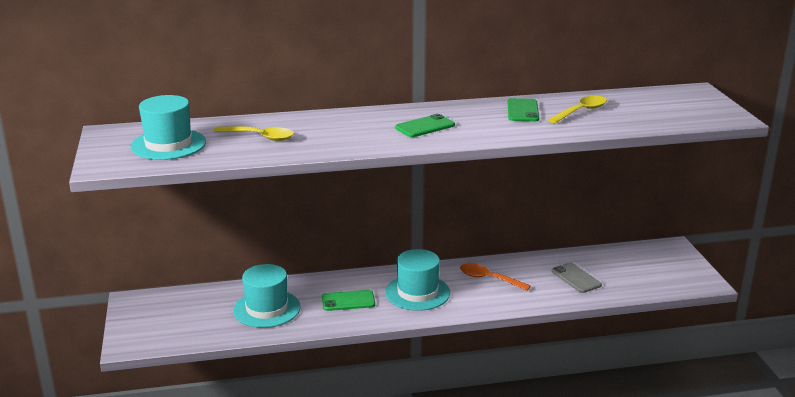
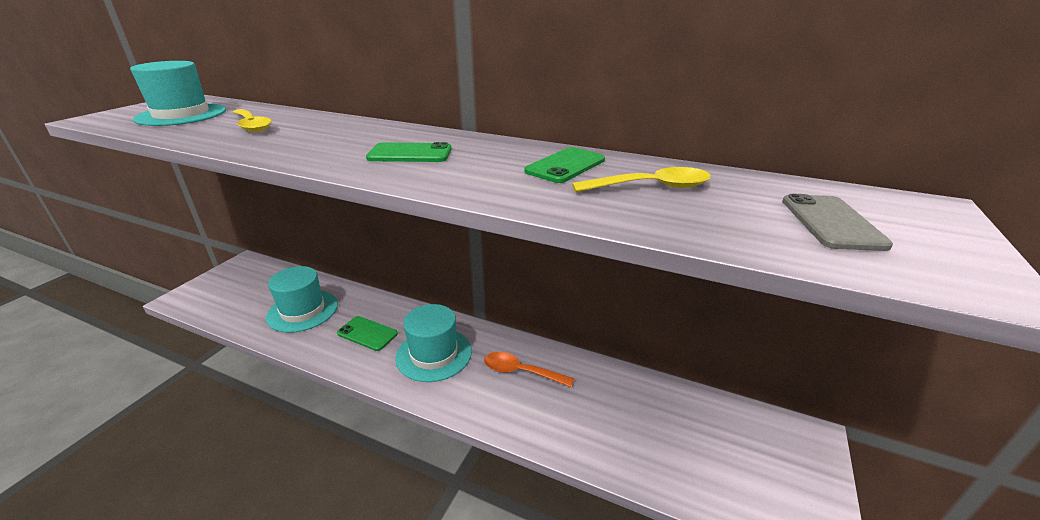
camera: 35 degrees right, 5 degrees up
orange spoon [460,263,531,291] -> orange spoon turned 45 degrees counterclockwise [484,352,574,387]
grey phone [552,263,602,293] -> grey phone moved to [782,194,893,251]

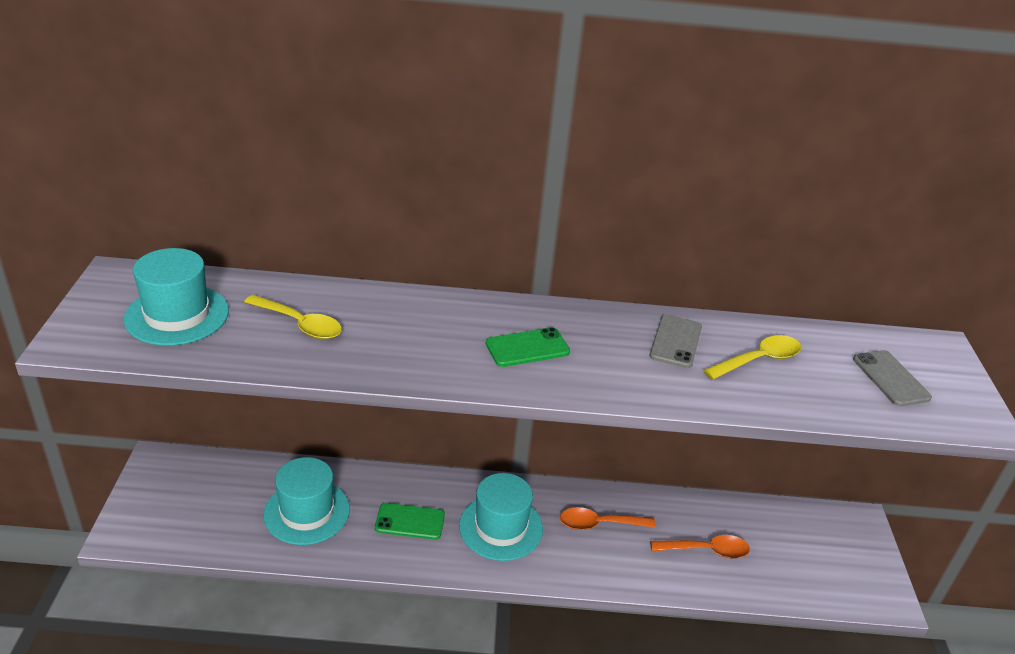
camera: 25 degrees left, 5 degrees up
green phone [524,147,605,183] -> grey phone [650,314,702,368]
none -> orange spoon [650,535,750,558]

